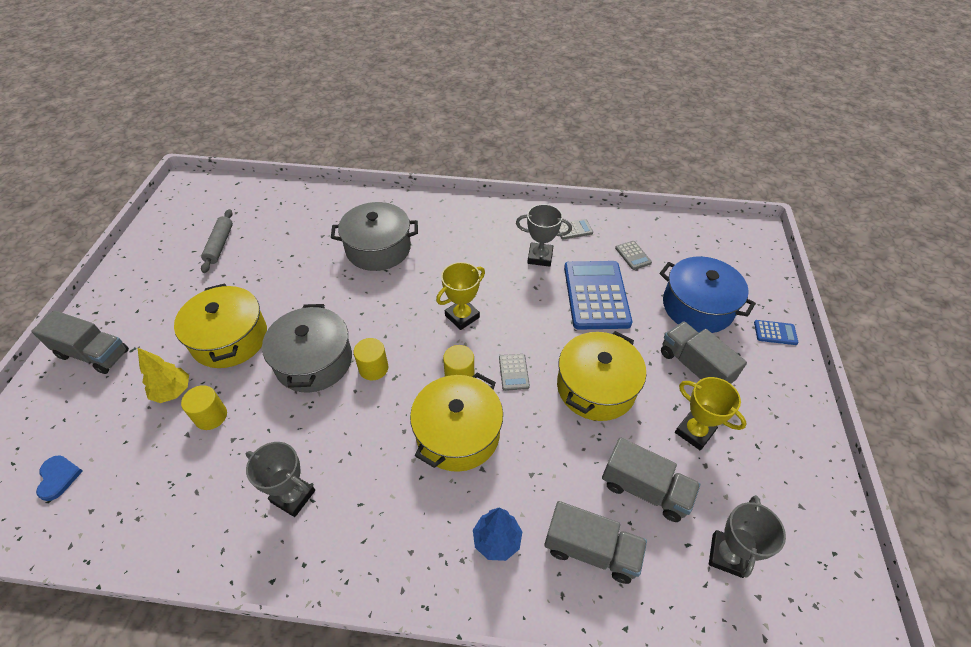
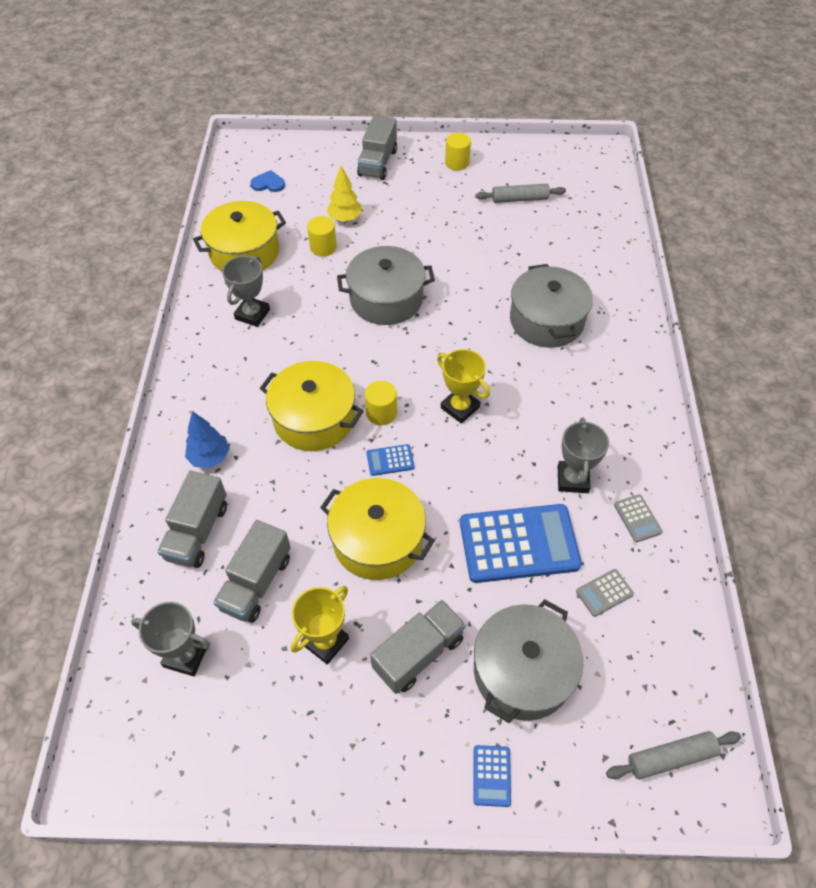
camera: 85 degrees right, 5 degrees up
blue heart [36,455,83,501] -> blue heart turned 150 degrees counterclockwise [250,170,285,192]
yellow pot [174,283,267,368] -> yellow pot moved to [193,201,286,271]
yellow cylinder [354,338,388,380] -> yellow cylinder moved to [445,133,471,170]
grey calculator [499,354,530,391] -> blue calculator [367,444,414,476]
blue pot [660,256,756,333] -> grey pot [474,599,583,723]
none -> grey rolling pin [606,731,741,780]

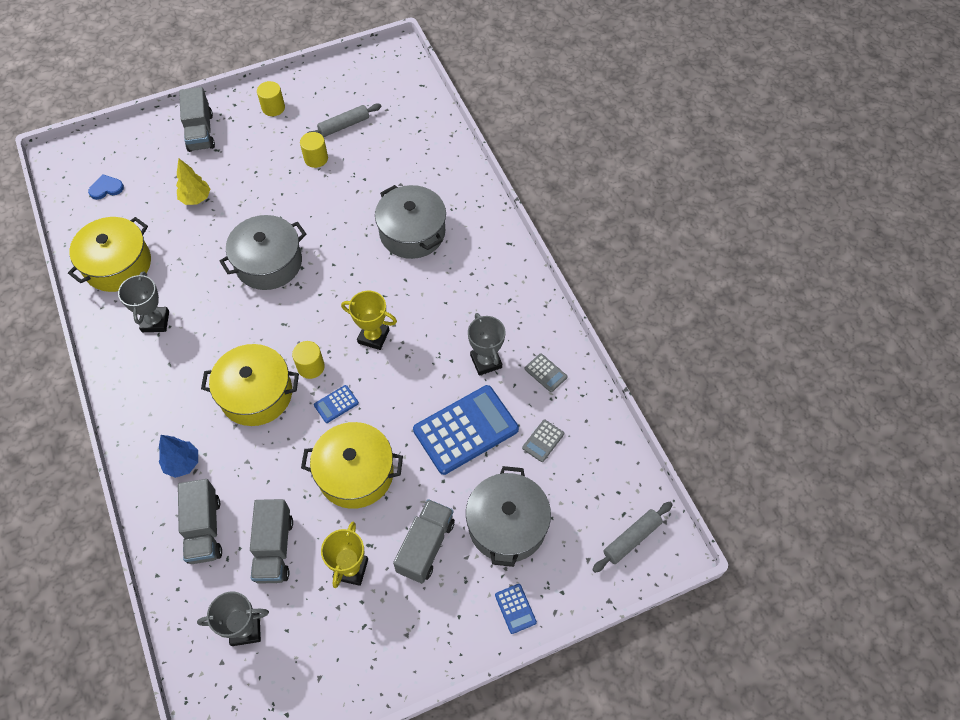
camera: 25 degrees left, 5 degrees up
yellow cylinder [307,216,337,256] -> yellow cylinder moved to [300,132,328,168]

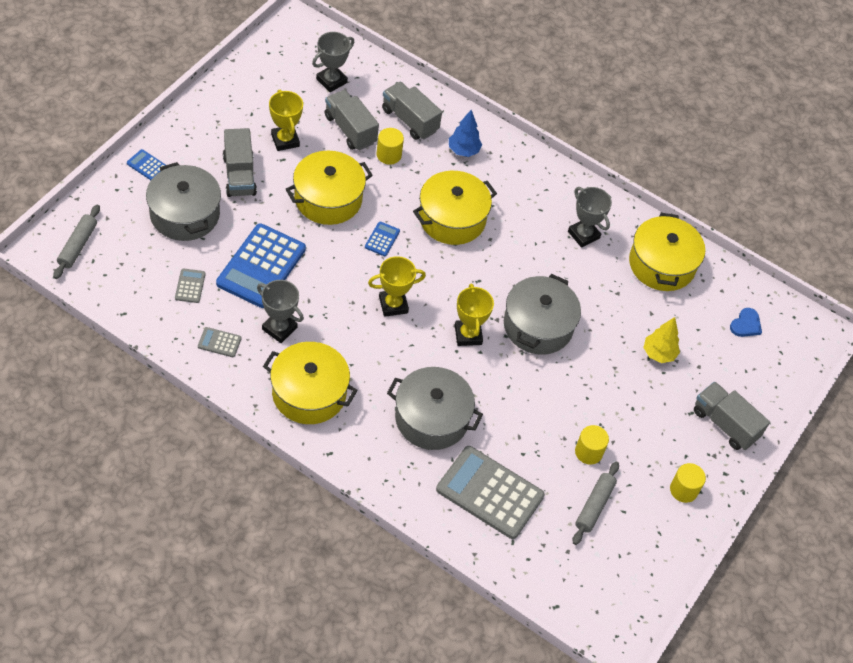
camera: 140 degrees right, 5 degrees down
yellow cylinder [292,341,325,379] -> yellow cylinder moved to [377,128,404,165]
none -> yellow pot [263,342,358,424]
none -> grey calculator [436,446,545,539]
none -> yellow trophy [455,283,494,346]

